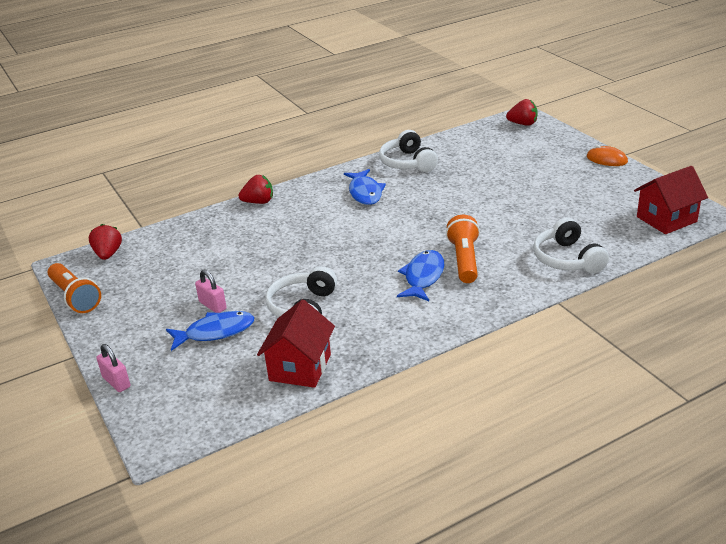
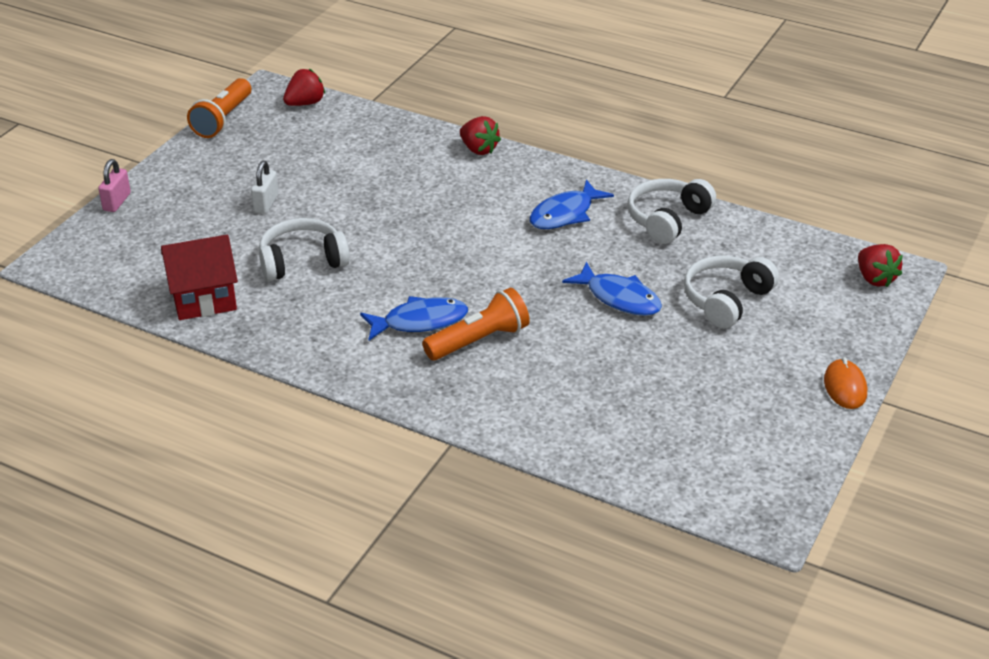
camera: 55 degrees right, 5 degrees up
blue fish [166,311,254,351] -> blue fish moved to [562,262,662,316]
pink padlock [195,270,227,313] -> white padlock [251,161,278,214]
white headphones [533,218,609,274] -> white headphones moved to [684,256,779,328]
red house [634,166,708,234] -> none

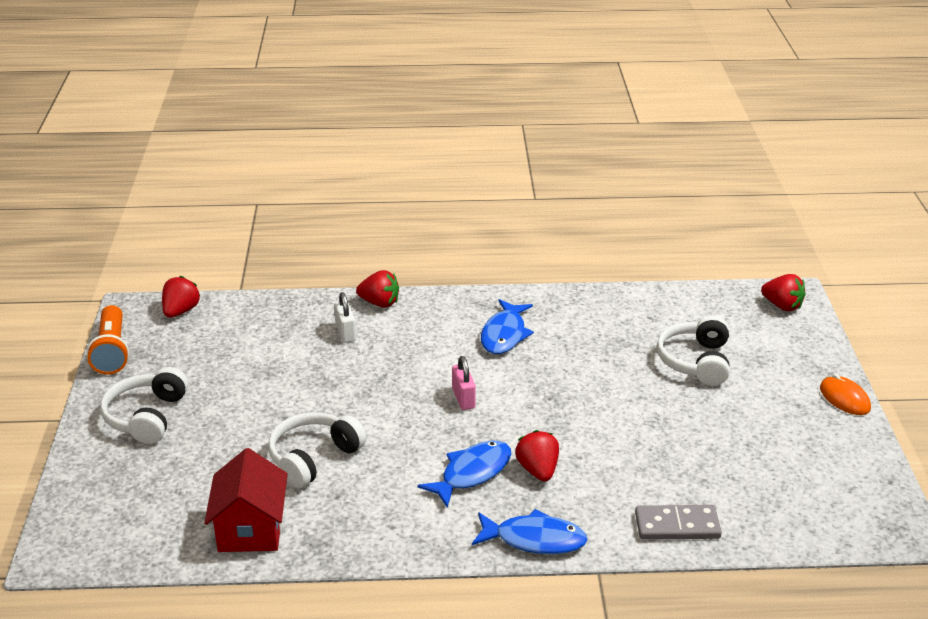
camera: 30 degrees left, 5 degrees down
pink padlock [98,159,131,212] -> pink padlock moved to [452,356,476,410]
red house [161,235,238,320] -> red house turned 45 degrees counterclockwise [204,448,288,552]
white padlock [251,161,278,214] -> white padlock moved to [334,292,356,343]
orange flashlight [422,288,530,360] -> red strawberry [515,430,559,481]
blue fish [562,262,662,316] -> blue fish moved to [472,509,588,554]
white headphones [627,179,716,244] -> white headphones moved to [100,367,188,444]
none -> grey domino [635,505,722,540]

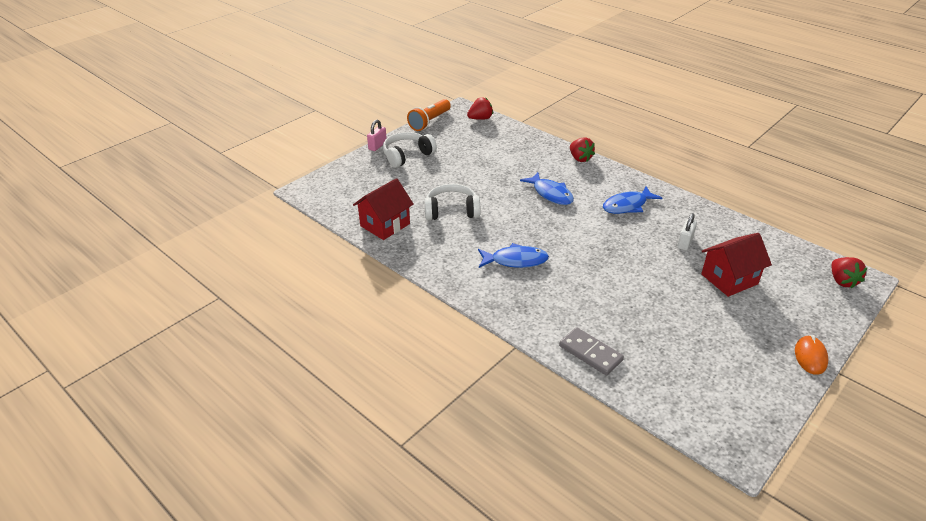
camera: 45 degrees right, 5 degrees up
white padlock [334,292,356,343] -> white padlock moved to [677,213,697,250]
pink padlock [452,356,476,410] -> pink padlock moved to [367,120,387,151]
blue fish [472,509,588,554] -> blue fish moved to [520,172,574,205]
red strawberry [515,430,559,481] -> none
white headphones [657,315,730,386] -> red house [701,233,772,297]

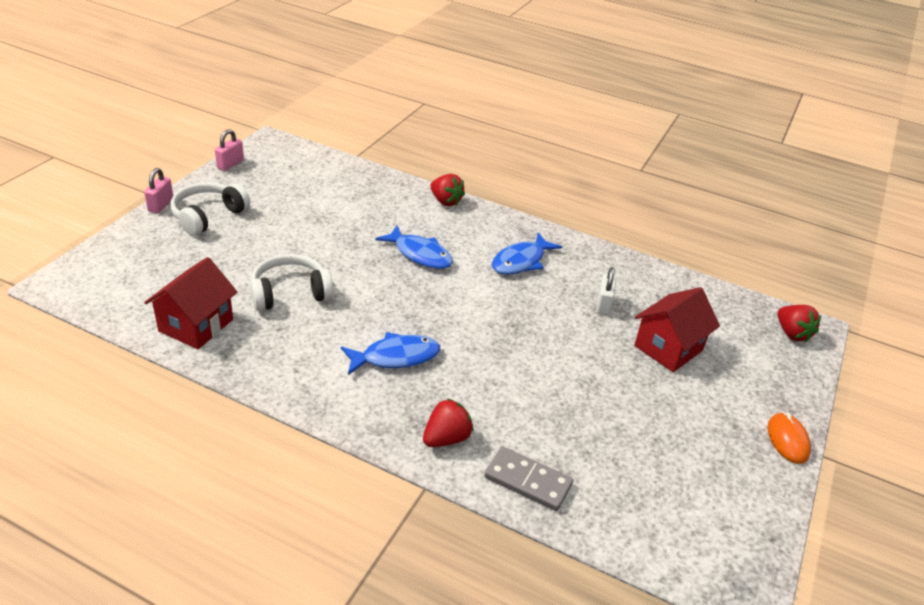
camera: 20 degrees left, 0 degrees up
orange flashlight [407,99,451,131] -> pink padlock [215,129,244,171]
red strawberry [467,97,493,120] -> red strawberry moved to [423,398,474,447]

